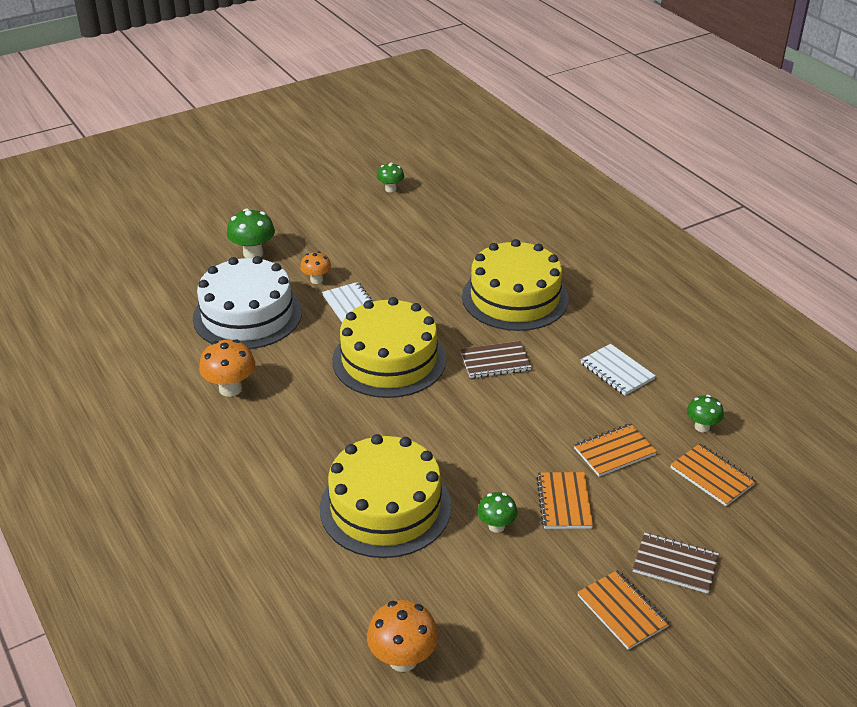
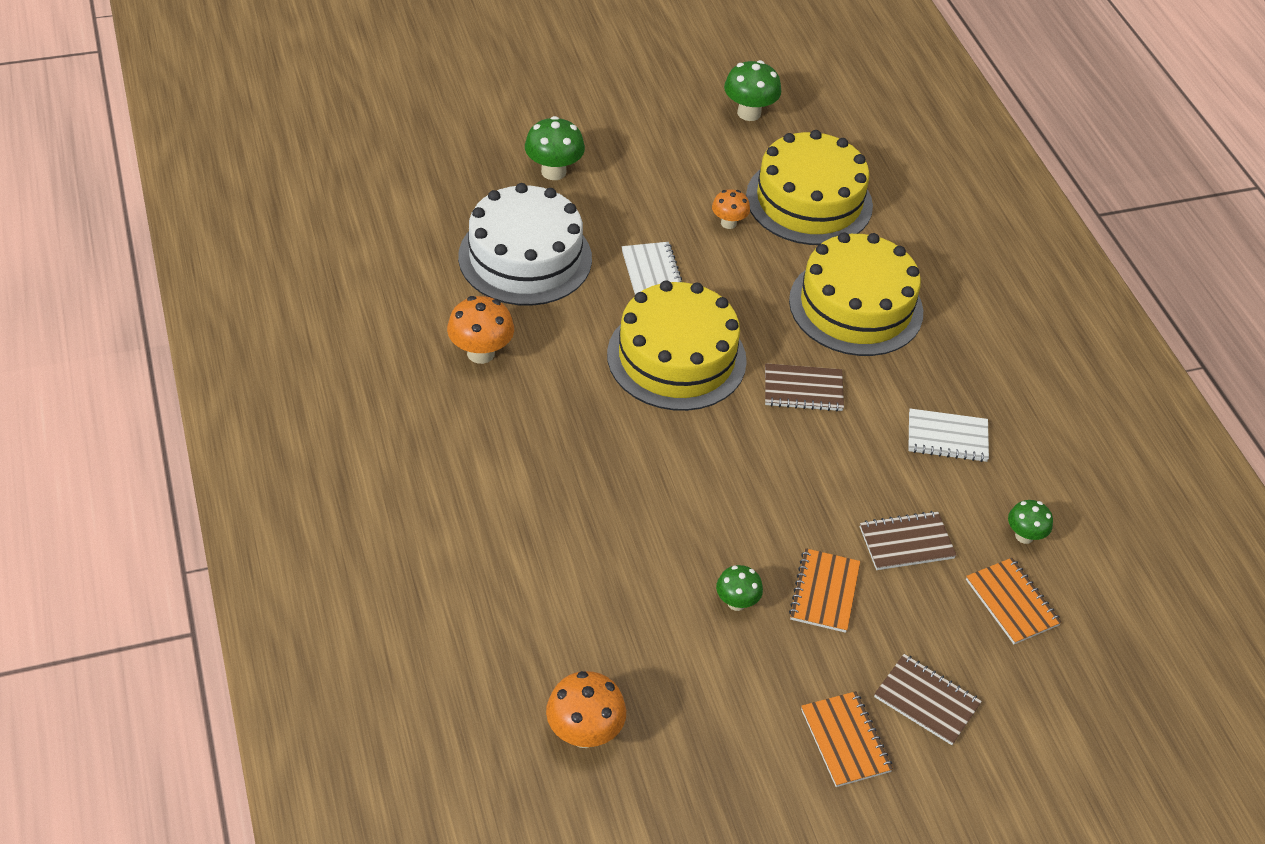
camera: 10 degrees right, 10 degrees up
orange mushroom [300,251,331,284] -> orange mushroom moved to [712,189,750,229]
yellow cake [320,434,452,558] -> yellow cake moved to [746,130,873,245]
green mushroom [377,163,404,192] -> green mushroom [724,60,781,121], size x1.59
orange notebook [574,423,657,477] -> brown notebook [860,511,957,570]
white notebook [581,344,656,396] -> white notebook turned 60 degrees counterclockwise [908,408,989,462]

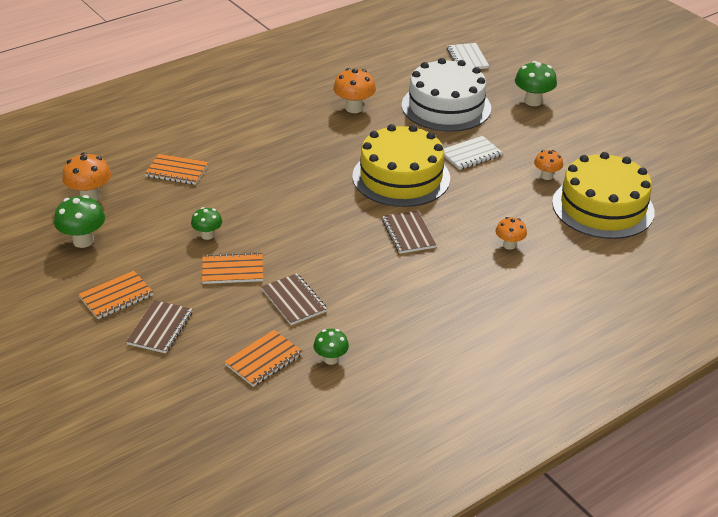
camera: 75 degrees right, 10 degrees down
green mushroom [724,60,781,121] -> green mushroom moved to [54,195,105,248]
yellow cake [789,232,923,356] -> orange mushroom [496,217,527,250]
white notebook [908,408,989,462] -> white notebook moved to [447,43,489,69]
none -> orange notebook [145,154,209,185]

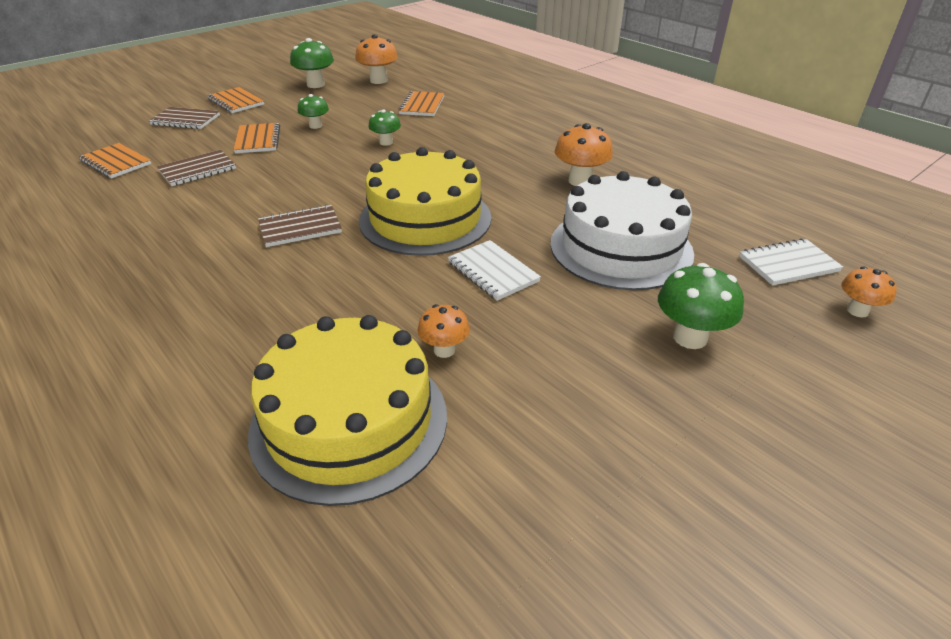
camera: 85 degrees right, 0 degrees up
green mushroom [313,329,349,365] -> green mushroom moved to [368,109,401,146]
orange mushroom [496,217,527,250] -> orange mushroom moved to [841,266,897,317]

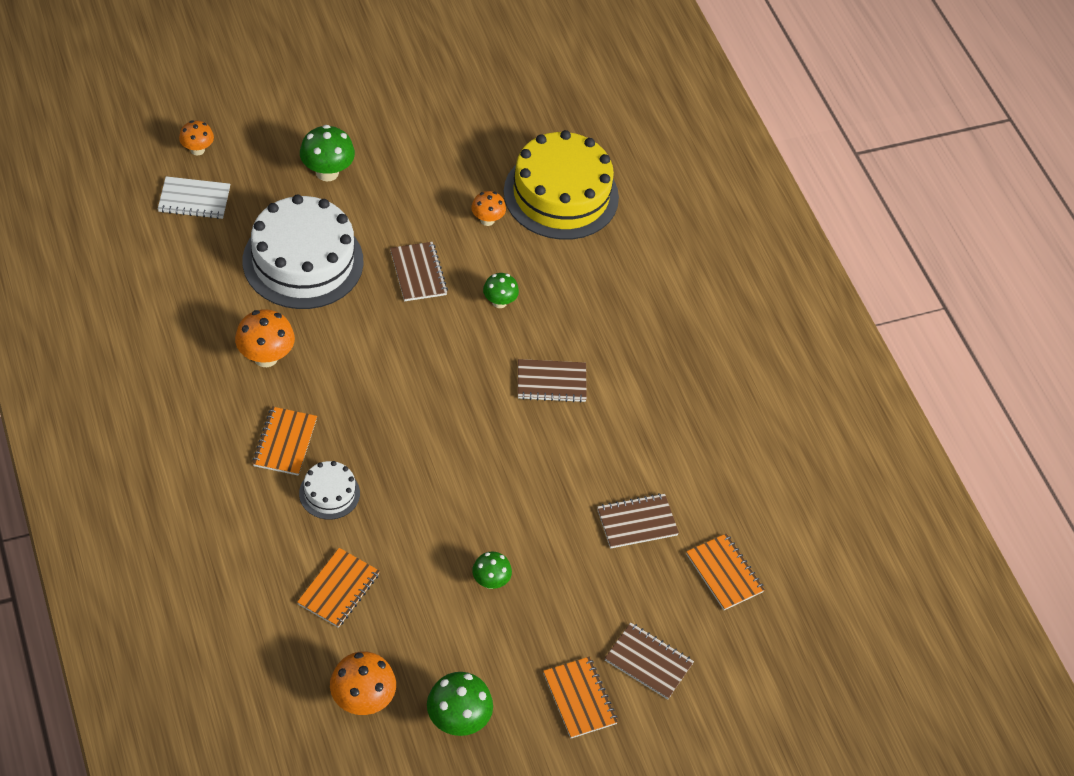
camera: 165 degrees left, 15 degrees up
orange notebook [233,123,280,153] -> orange notebook moved to [252,406,317,476]
yellow cake [359,147,491,256] -> none
green mushroom [368,109,401,146] -> green mushroom moved to [483,273,519,308]
white notebook [448,240,541,301] -> brown notebook [390,242,448,301]
none -> white cake [299,461,360,519]

